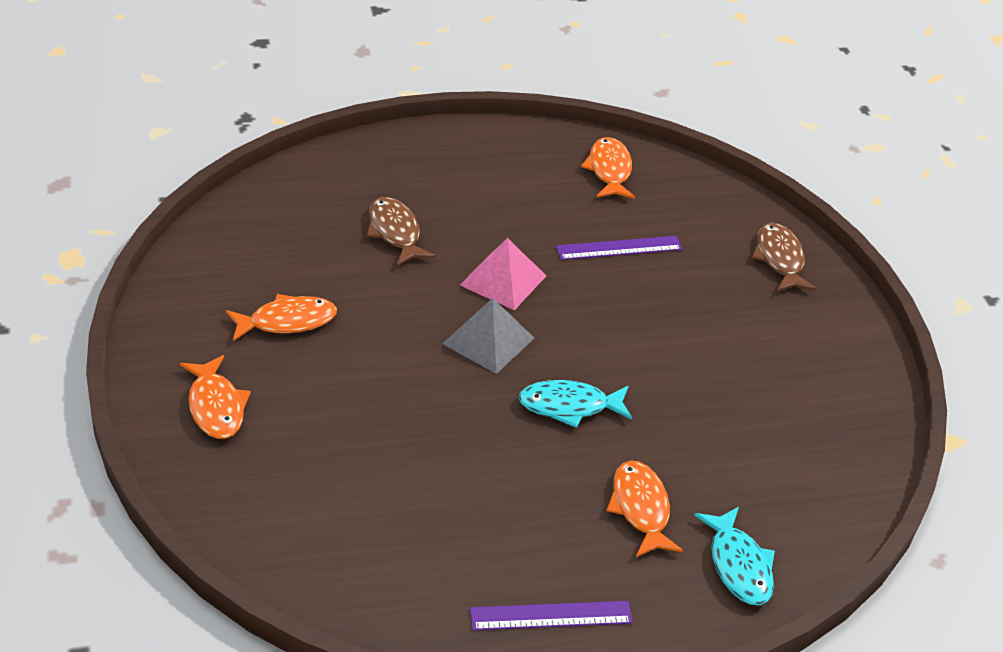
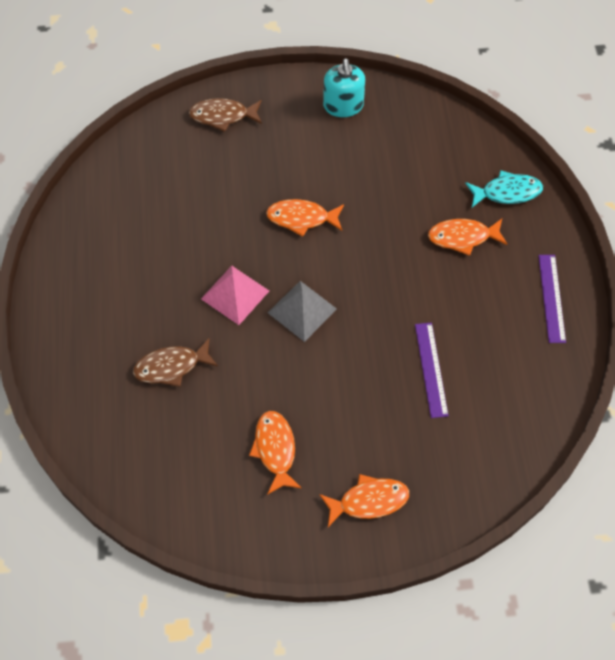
camera: 80 degrees left, 20 degrees up
turquoise fish [518,380,632,428] -> none
purple ruler [556,236,682,260] -> purple ruler moved to [415,323,449,418]
orange fish [581,137,635,199] -> orange fish moved to [266,199,344,237]
none -> turquoise soap dispenser [323,58,365,117]

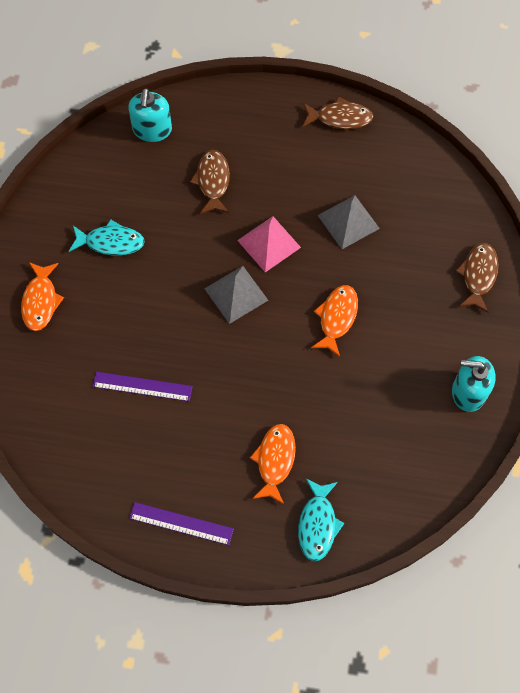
camera: 105 degrees right, 5 degrees up
orange fish [249,411,302,495] -> turquoise fish [69,220,145,256]
none -> turquoise soap dispenser [128,88,172,142]
none -> brown fish [302,97,373,129]
none -> grey pyramid [317,195,380,249]

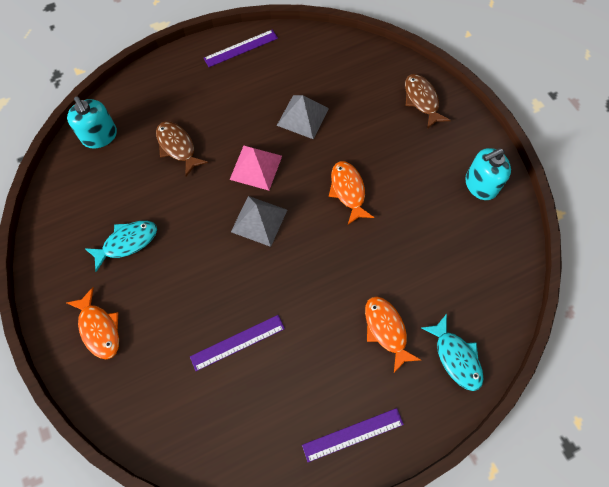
camera: 35 degrees left, 0 degrees up
brown fish [302,97,373,129] -> purple ruler [204,30,278,67]

